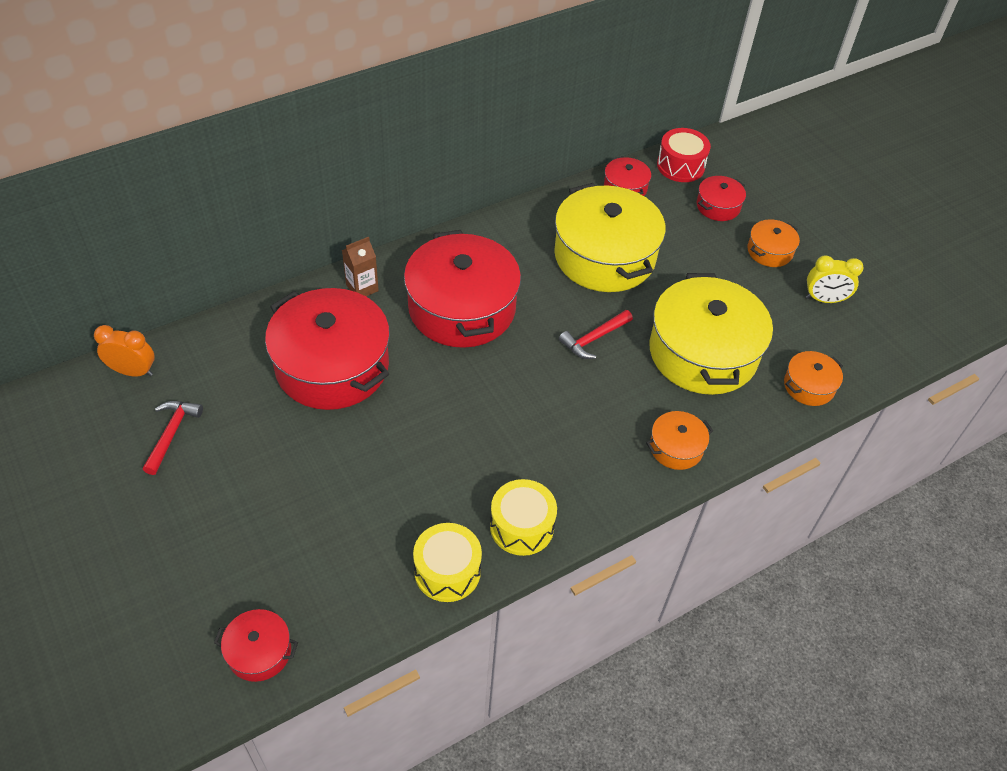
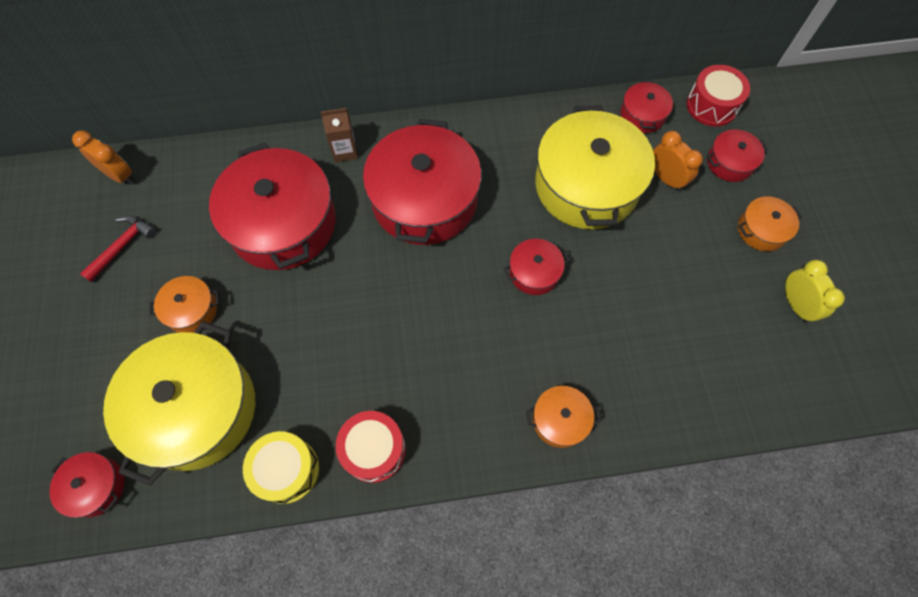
camera: 25 degrees right, 15 degrees up
yellow drum [490,479,557,556] -> red drum [336,411,406,483]
red hammer [559,310,633,359] -> red pot [503,239,570,295]
yellow pot [649,273,773,395] -> yellow pot moved to [103,321,255,486]
orange pot [784,351,843,406] -> orange pot moved to [149,276,219,333]
yellow clock [806,255,864,303] -> yellow clock turned 135 degrees counterclockwise [785,260,845,323]
none -> orange clock [653,131,703,191]

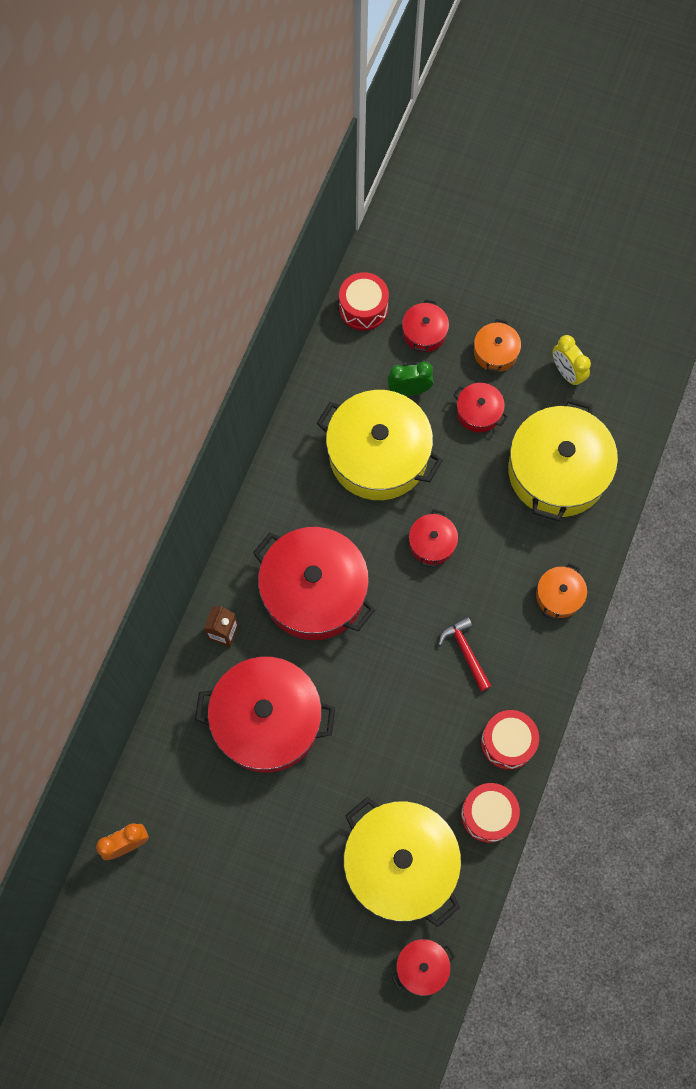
camera: 60 degrees left, 5 degrees up
red hammer [80,216,156,282] -> red hammer moved to [438,617,491,692]
orange pot [149,276,219,333] -> none
yellow drum [243,431,319,504] -> red drum [461,783,520,843]
red pot [621,80,673,133] -> red pot moved to [453,383,508,433]
orange clock [653,131,703,191] -> green clock [387,362,433,396]
yellow clock [785,260,845,323] -> yellow clock turned 135 degrees counterclockwise [552,335,591,386]
none -> yellow pot [508,398,618,521]

